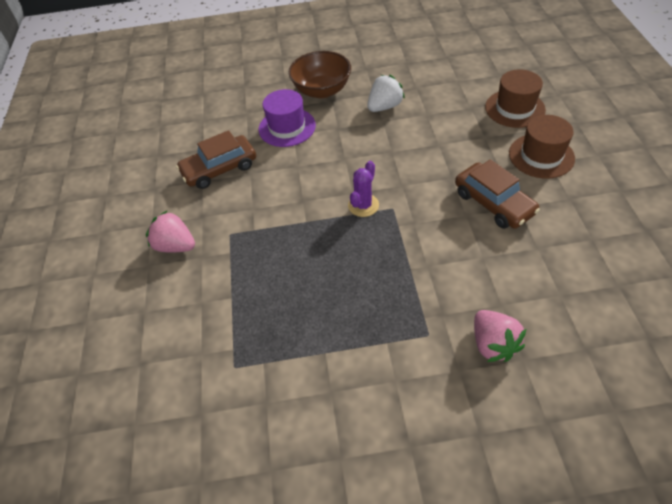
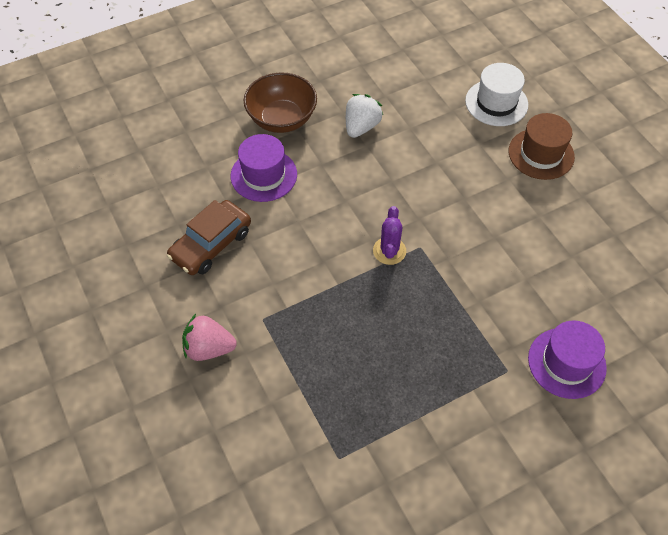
camera: 25 degrees left, 5 degrees up
brown car [455,159,540,229] -> none
pink strawberry [474,310,526,362] -> purple hat [528,321,607,399]
brown hat [485,69,546,128] -> white hat [465,63,528,126]

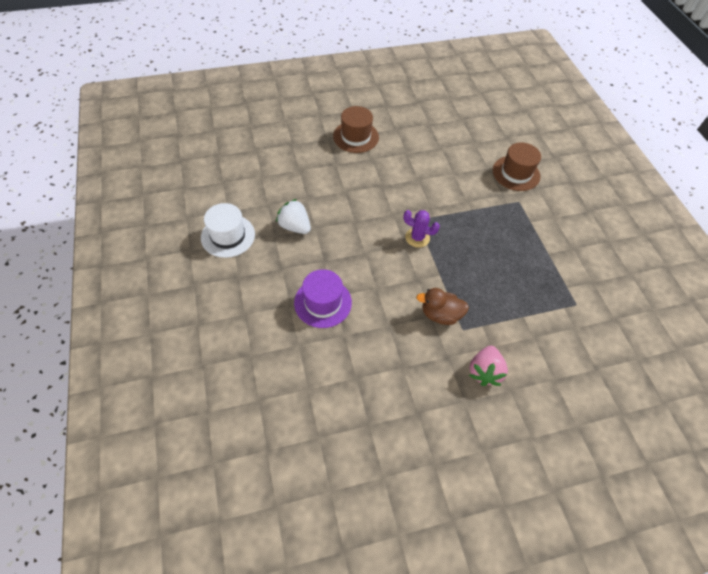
camera: 80 degrees left, 0 degrees up
brown car [167,200,251,275] -> none
brown bowl [244,72,317,133] -> none
white hat [465,63,528,126] -> white hat moved to [201,203,255,258]
purple hat [528,321,607,399] -> brown hat [493,142,541,191]
none -> brown duck [416,288,469,325]

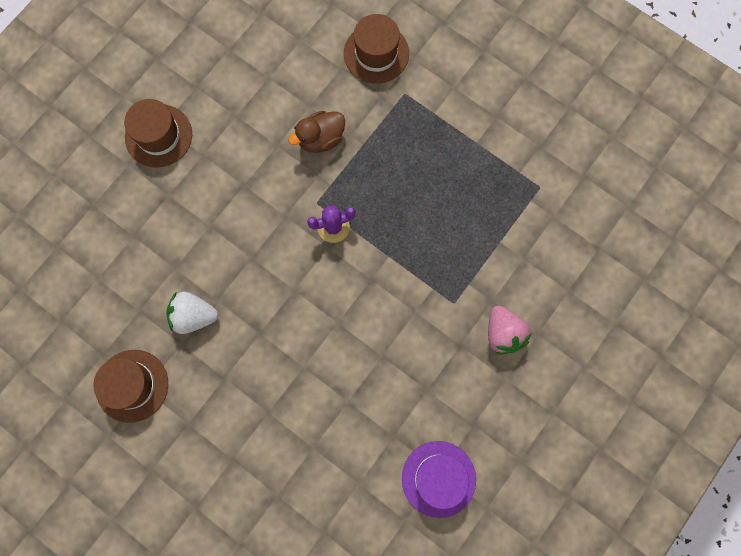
camera: 35 degrees left, 20 degrees up
white hat [201,203,255,258] -> brown hat [93,350,168,423]
purple hat [294,269,352,328] -> purple hat moved to [402,441,476,518]
brown duck [416,288,469,325] -> brown duck moved to [288,111,345,153]

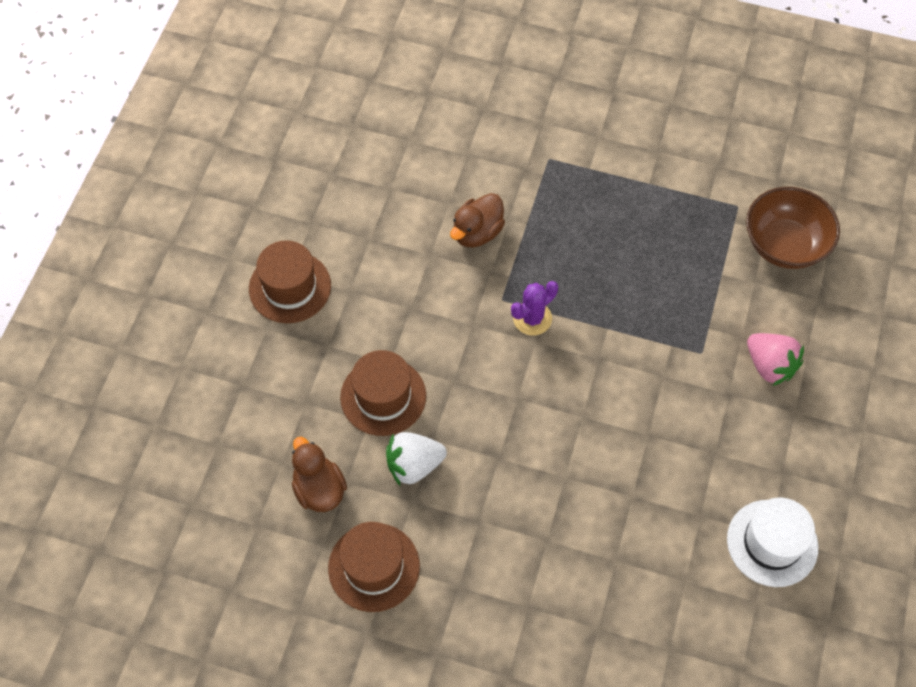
camera: 20 degrees left, 15 degrees down
brown hat [344,14,409,84] -> brown hat moved to [340,350,426,436]
purple hat [402,441,476,518] -> white hat [727,497,818,587]
none -> brown duck [292,437,347,512]
none -> brown bowl [746,187,840,269]

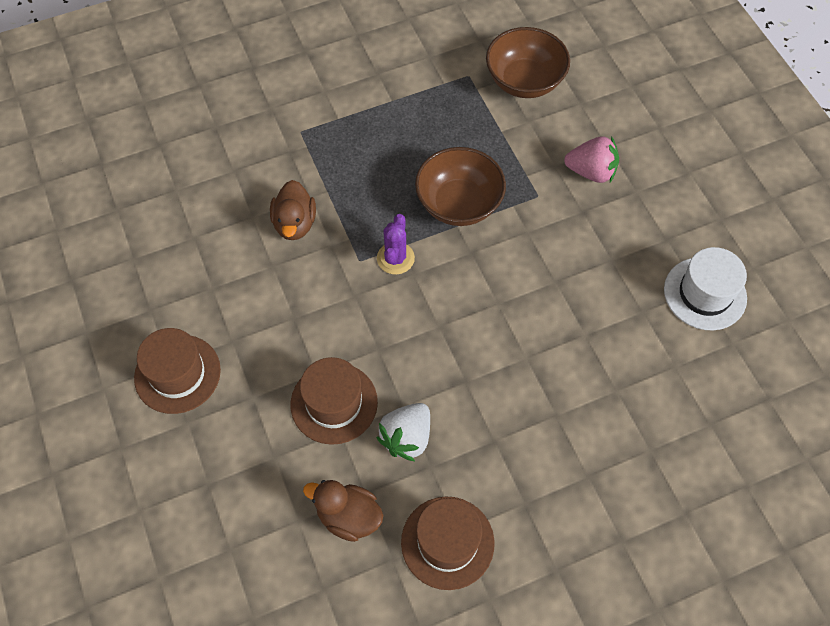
camera: 40 degrees left, 0 degrees up
none -> brown bowl [415,147,506,226]

